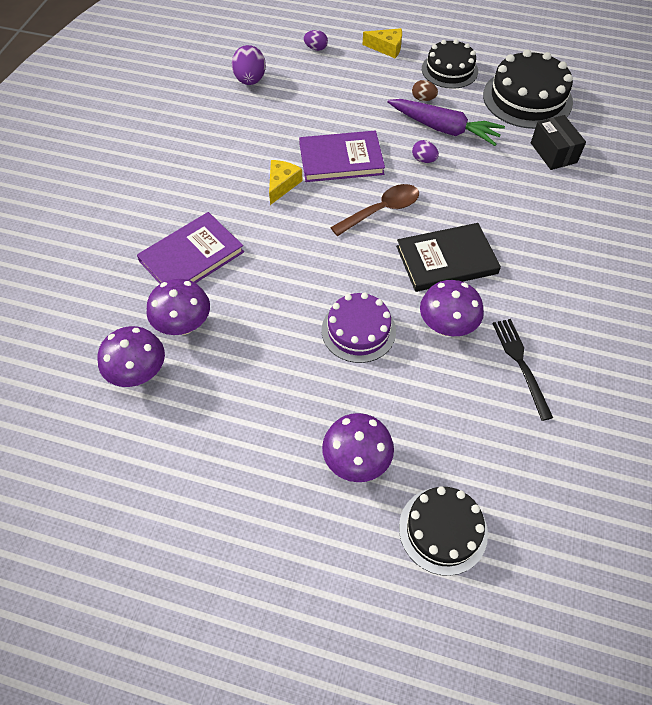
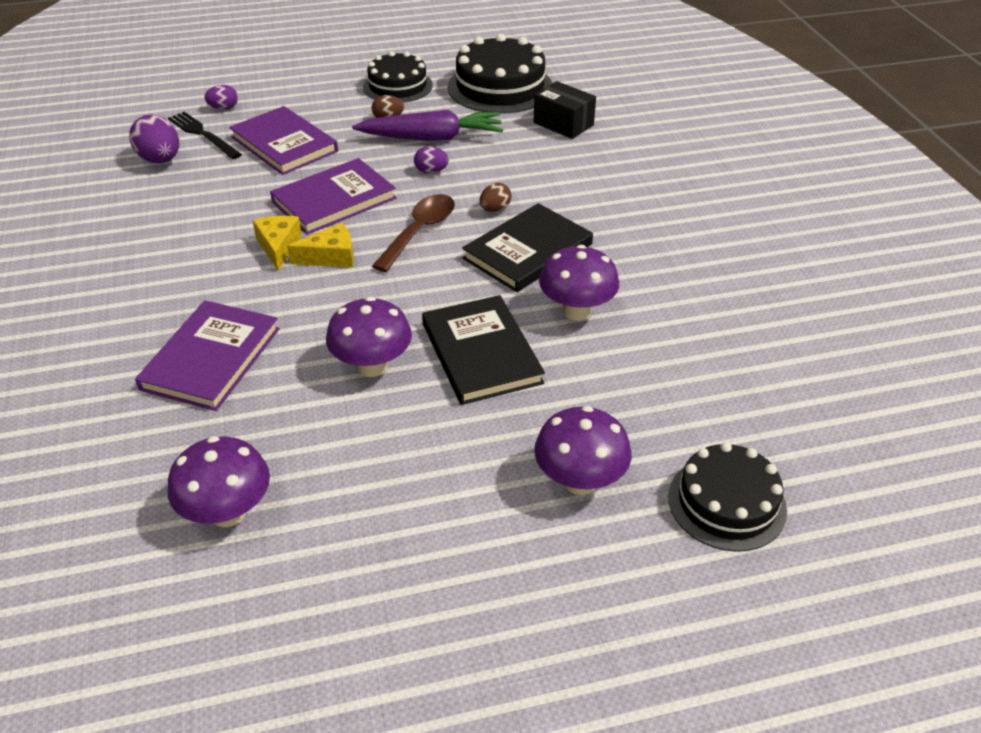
camera: 30 degrees left, 15 degrees down
purple mushroom [146,279,210,335] -> purple mushroom moved to [326,297,412,377]
purple cake [322,292,396,363] -> black book [422,295,545,405]
yellow cheese [362,28,402,58] -> yellow cheese moved to [287,223,354,268]
black fork [493,319,553,421] -> black fork moved to [168,112,242,159]
none -> purple book [229,106,338,175]
none -> brown egg [480,183,511,212]

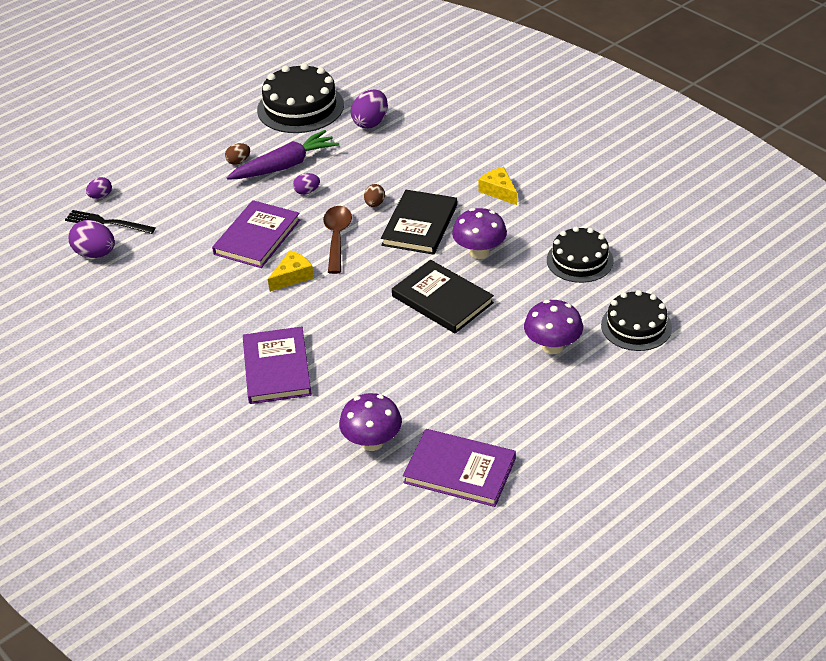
camera: 25 degrees left, 0 degrees up
purple book [229,106,338,175] -> purple book moved to [403,429,516,507]
yellow cheese [253,216,302,271] -> yellow cheese moved to [478,167,517,205]
purple mushroom [326,297,412,377] -> none
black cake [363,51,433,103] -> black cake moved to [547,227,613,283]
black box [534,81,596,139] -> purple egg [351,89,388,129]

